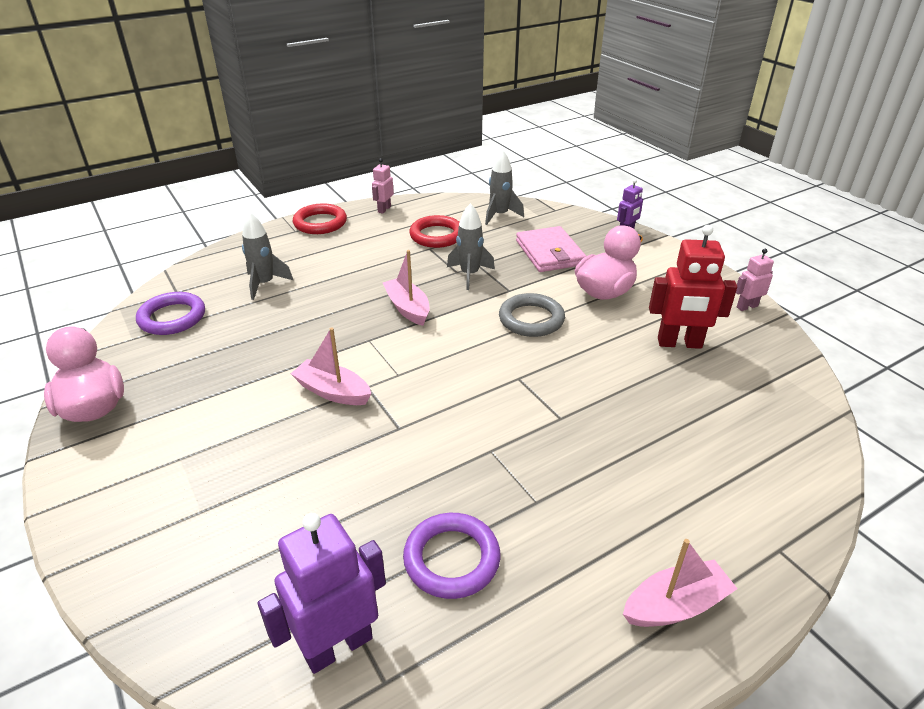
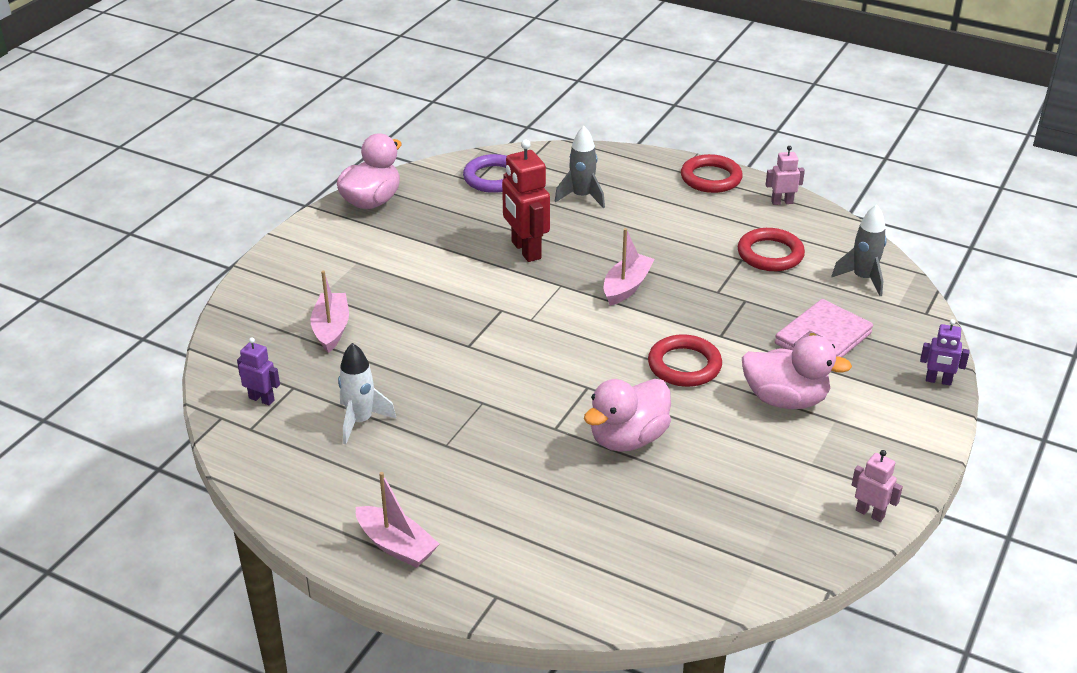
camera: 60 degrees right, 0 degrees up
purple robot [258,513,386,674] -> purple robot [237,338,280,405], size x0.54
pink boat [291,328,371,405] -> pink boat moved to [311,271,349,353]
purple ring [403,513,501,599] -> white rocket [338,343,396,444]
grey rocket [447,203,495,290] -> none
grey ring [499,293,565,337] -> red ring [648,334,722,387]
red robot [649,225,737,349] -> red robot moved to [502,140,550,262]
none -> pink duck [584,379,671,452]

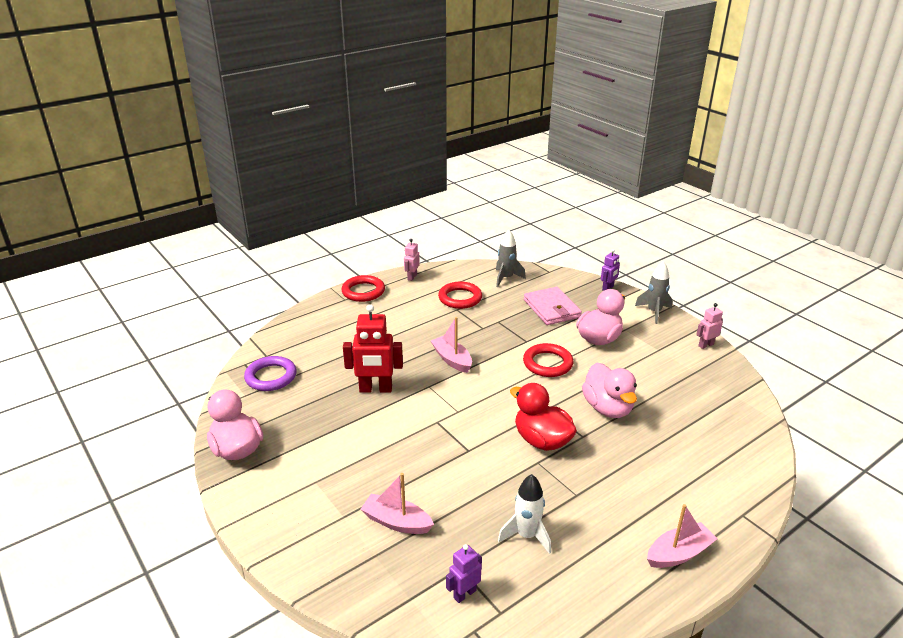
camera: 65 degrees left, 5 degrees down
grey rocket [554,126,605,208] -> grey rocket moved to [635,261,672,324]
none -> red duck [510,383,577,451]

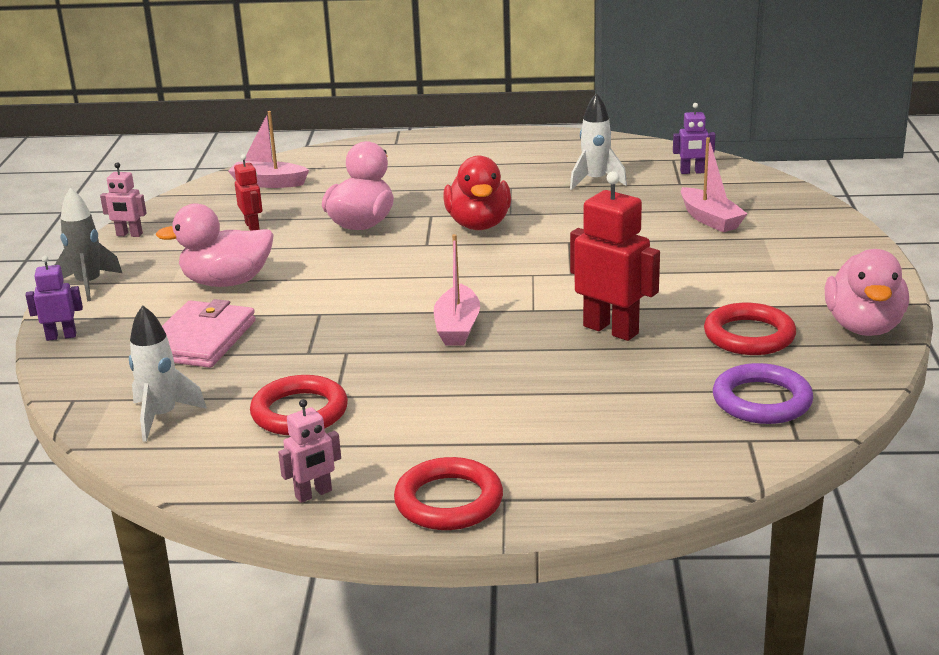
camera: 140 degrees left, 5 degrees down
grey rocket [496,230,526,287] -> white rocket [129,305,207,442]
red ring [523,343,574,377] -> red ring moved to [704,303,796,355]
pink boat [647,504,718,568] -> pink boat moved to [228,111,309,188]
none -> red robot [234,154,262,231]

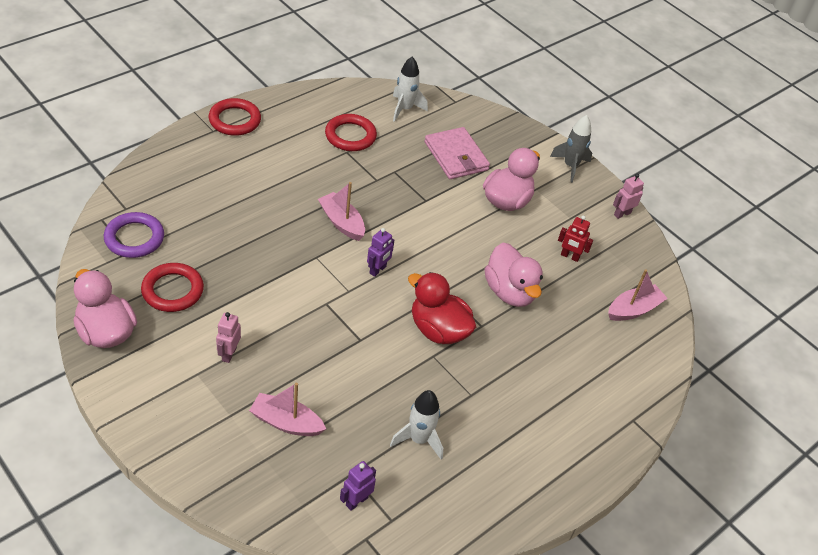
camera: 130 degrees right, 20 degrees up
purple robot [25,256,83,341] -> purple robot moved to [367,228,394,277]
pink robot [278,399,341,503] -> pink robot moved to [216,312,241,363]
red robot [570,171,660,341] -> none

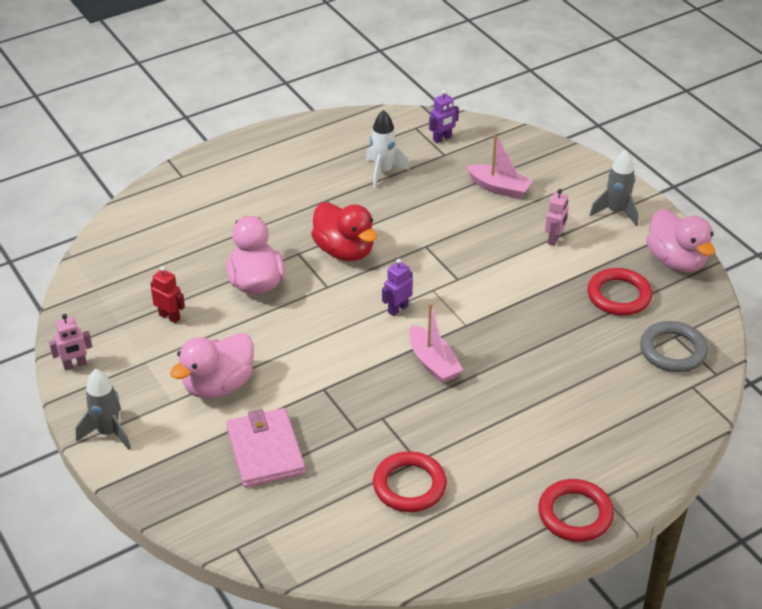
camera: 165 degrees left, 5 degrees down
purple ring [104,212,164,258] -> grey ring [640,321,708,372]
white rocket [393,57,428,122] -> none
pink boat [608,269,668,321] -> none
none -> grey rocket [590,150,638,226]

